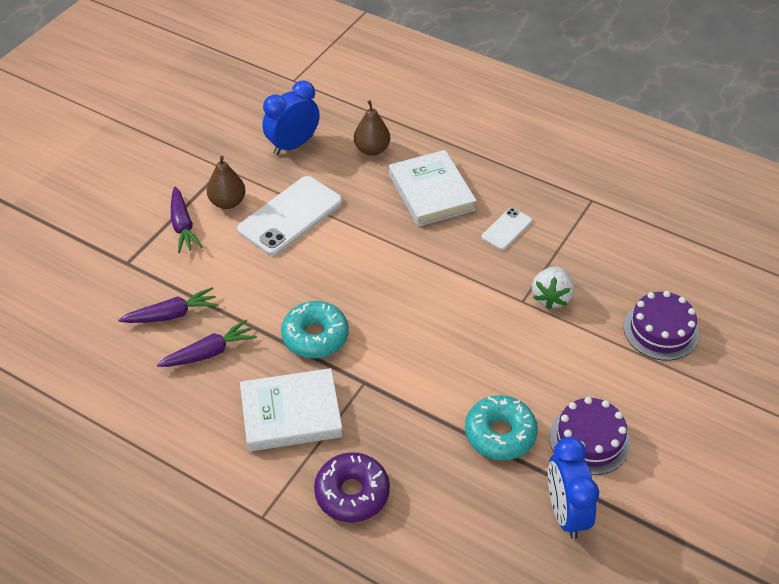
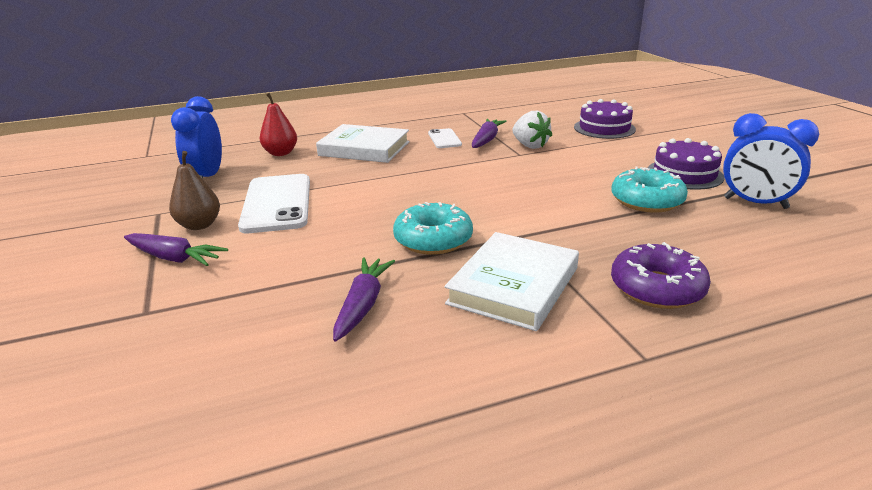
camera: 50 degrees left, 20 degrees down
purple carrot [118,287,219,323] -> purple carrot moved to [472,119,507,148]
brown pear [354,100,390,156] -> red pear [260,93,297,156]

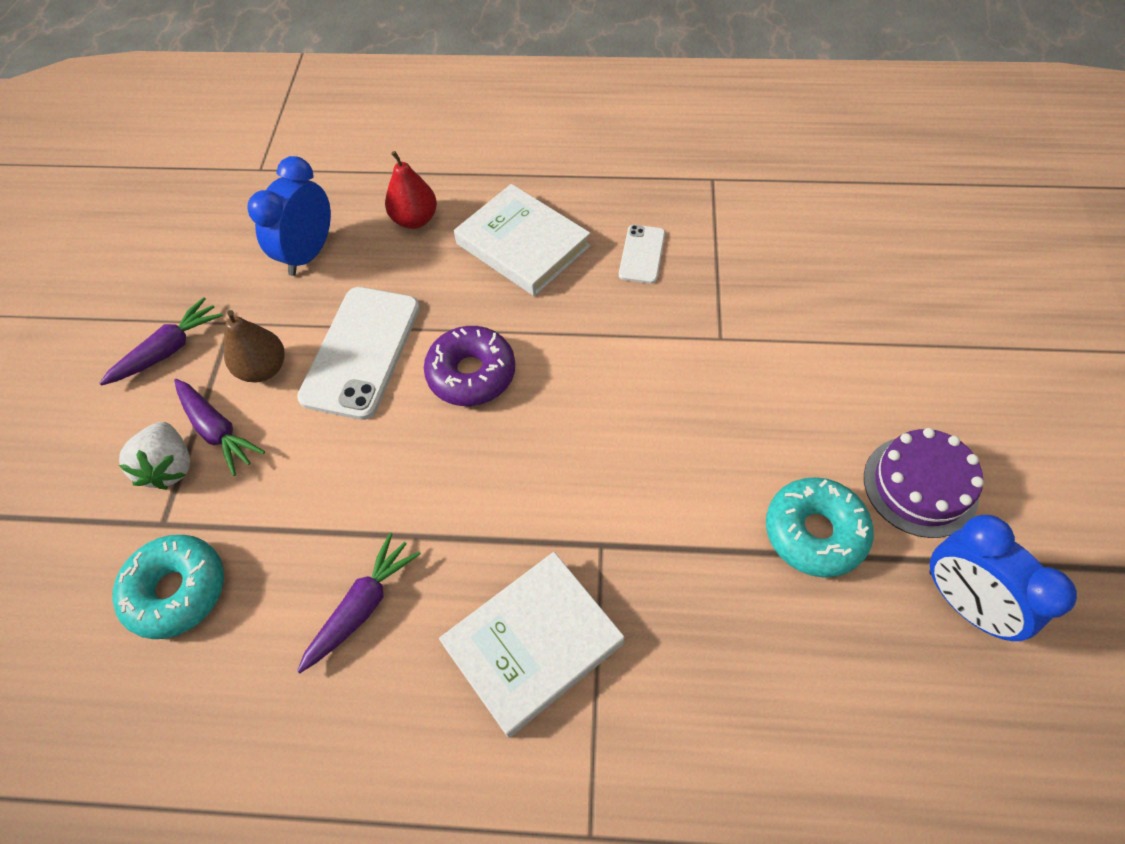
camera: 25 degrees right, 30 degrees up
turquoise donut [393,202,473,255] -> turquoise donut moved to [112,535,224,639]
purple carrot [472,119,507,148] -> purple carrot moved to [99,297,223,386]
white strawberry [512,111,552,149] -> white strawberry moved to [119,422,190,490]
purple cake [574,99,636,139] -> none
purple donut [611,242,711,309] -> purple donut moved to [424,326,515,406]

